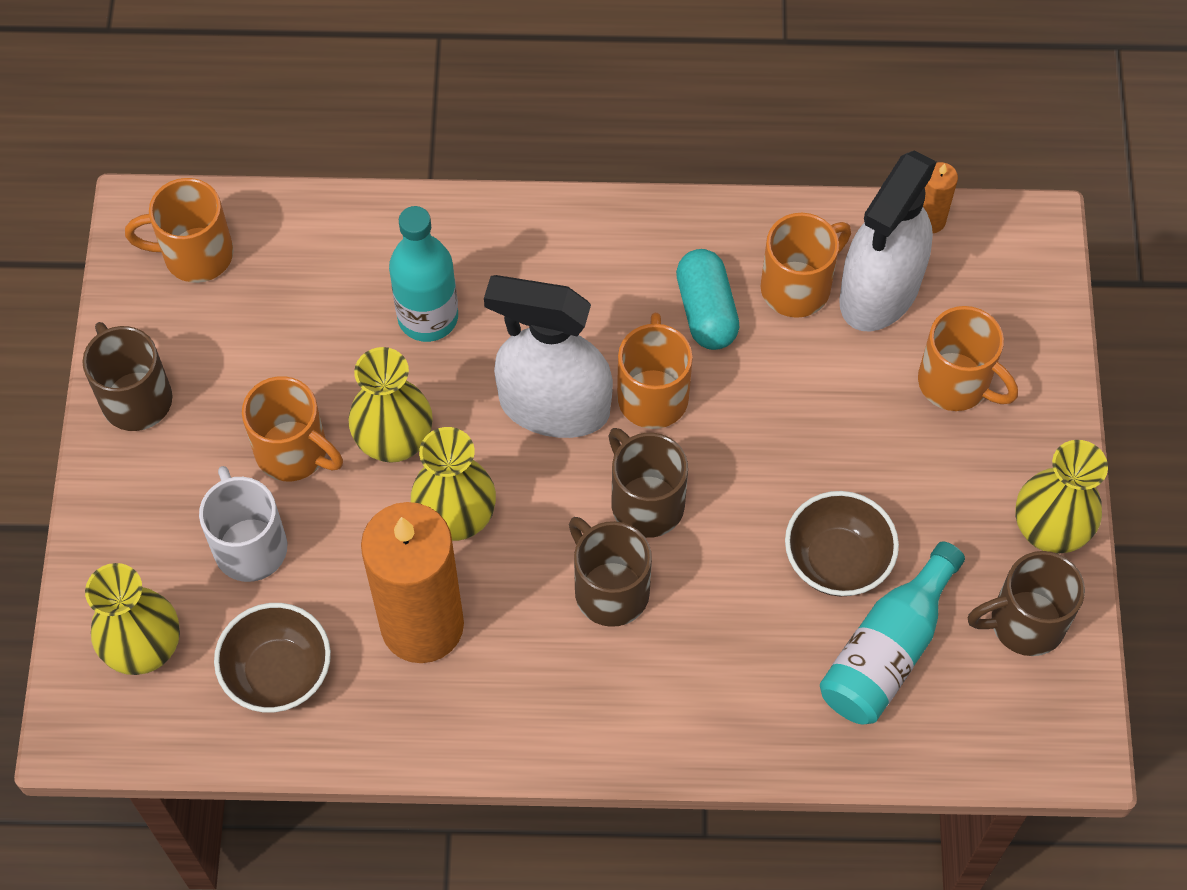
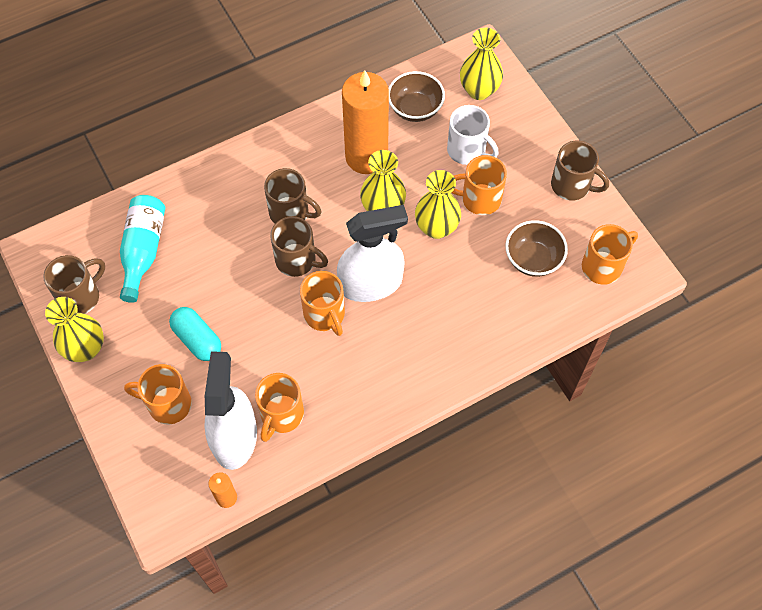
camera: 150 degrees right, 0 degrees up
turquoise bottle [389,206,458,342] -> none
turquoise capsule [676,249,739,350] -> turquoise capsule moved to [169,307,221,361]
brown bowl [785,491,899,596] -> brown bowl moved to [505,220,568,277]

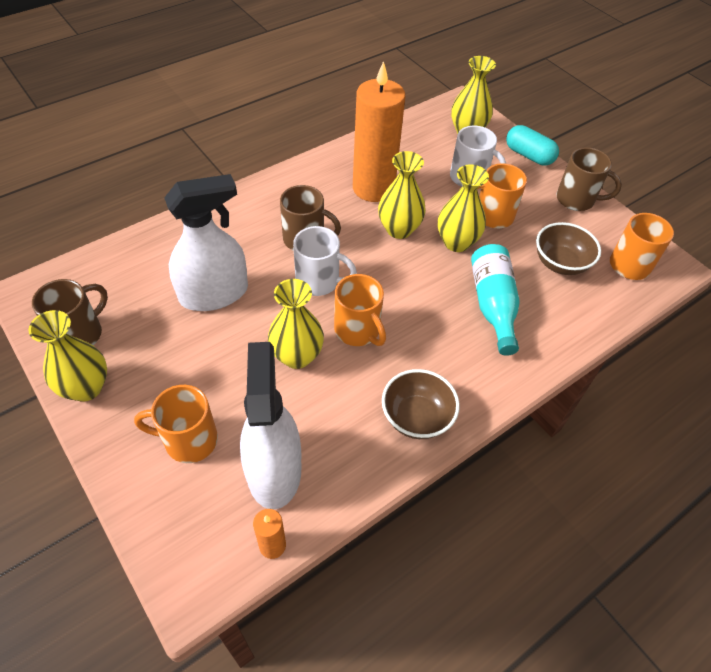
camera: 10 degrees left, 10 degrees down
turquoise bottle [120,195,165,303] -> turquoise bottle moved to [471,244,520,356]
turquoise capsule [169,307,221,361] -> turquoise capsule moved to [506,125,559,166]
orange mug [255,373,304,442] -> none
brown mug [270,216,328,277] -> white mug [293,226,357,296]
white spray bottle [337,205,408,302] -> white spray bottle moved to [164,174,248,311]
brown bowl [388,71,445,122] -> brown bowl moved to [382,369,460,439]
none -> yellow vase [268,279,324,369]

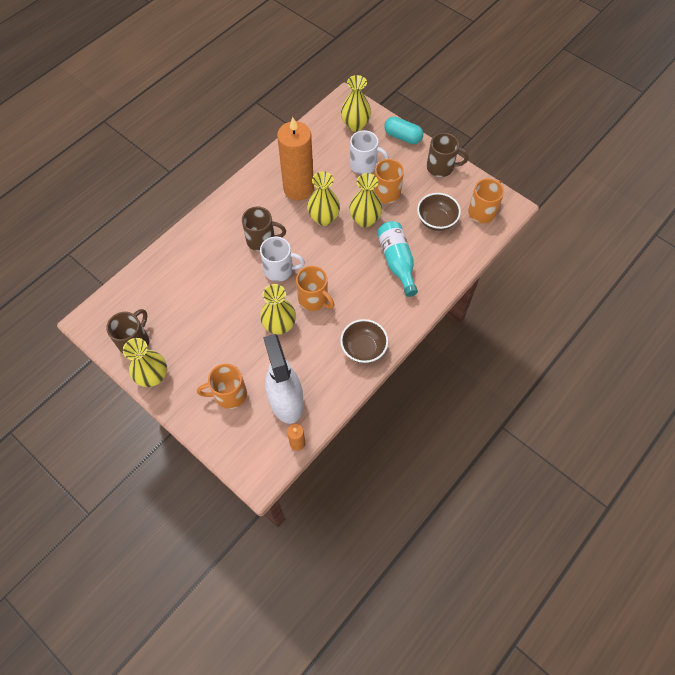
camera: 10 degrees left, 10 degrees up
white spray bottle [164,174,248,311] -> none

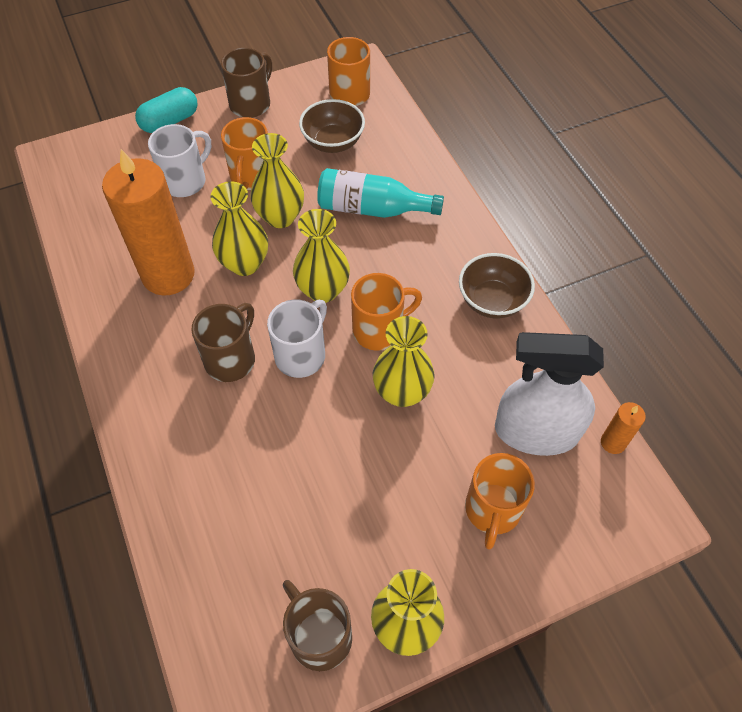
camera: 65 degrees left, 5 degrees down
yellow vase [341,75,371,132] -> yellow vase moved to [293,209,350,303]

